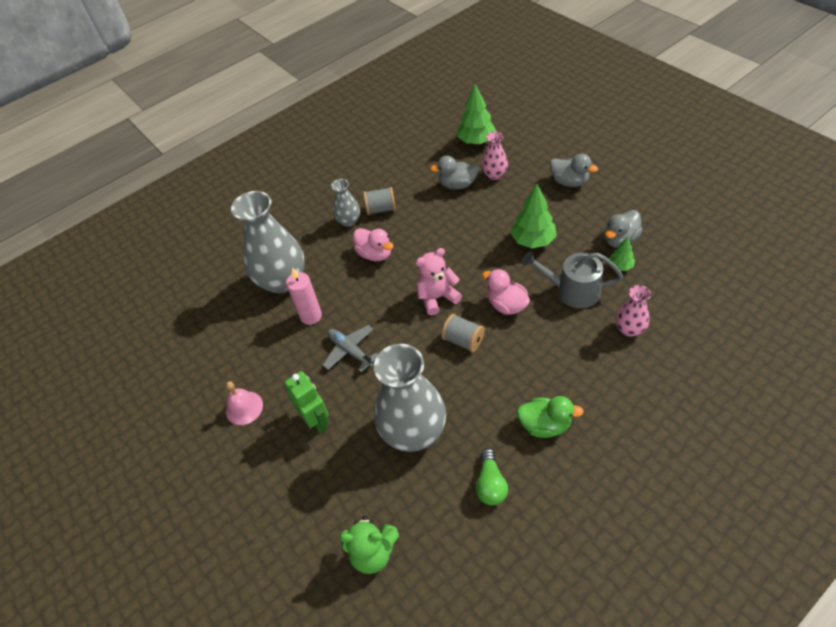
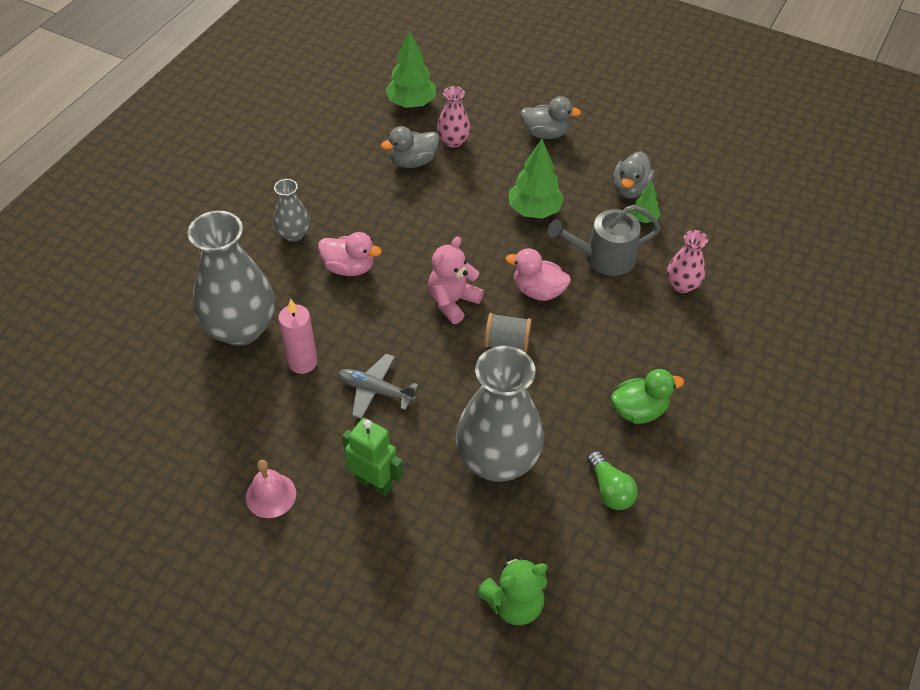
camera: 30 degrees left, 0 degrees up
grey spool [363,187,396,215] -> none

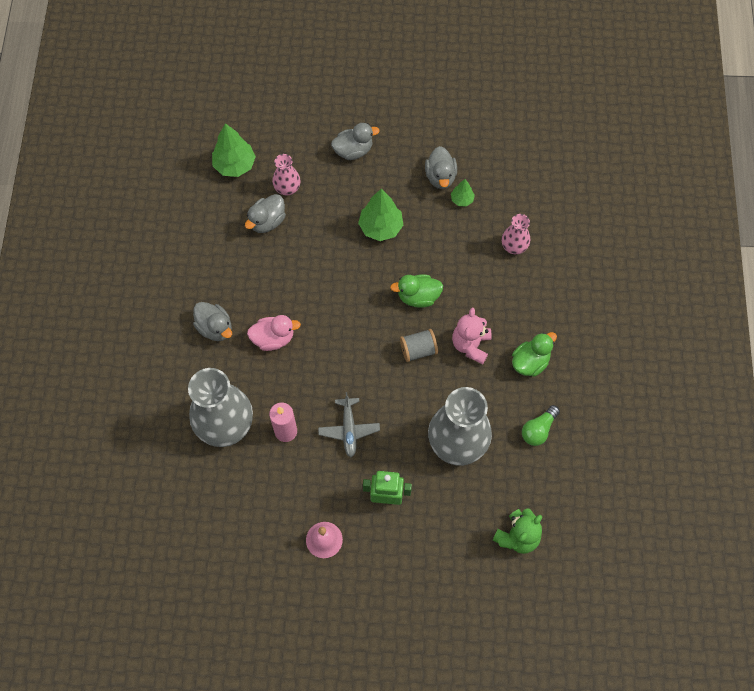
camera: 25 degrees left, 15 degrees up
grey vase [273,179,310,242] -> grey duck [193,302,232,341]
grey plane [338,354,418,419] -> grey plane turned 90 degrees counterclockwise [318,392,380,457]
pink teddy bear [428,237,484,324] -> pink teddy bear moved to [452,308,492,365]
pink duck [505,248,571,301] -> green duck [390,275,443,308]
grey watering can [548,205,661,276] -> none
green light bulb [587,451,638,510] -> green light bulb turned 90 degrees clockwise [522,405,560,446]

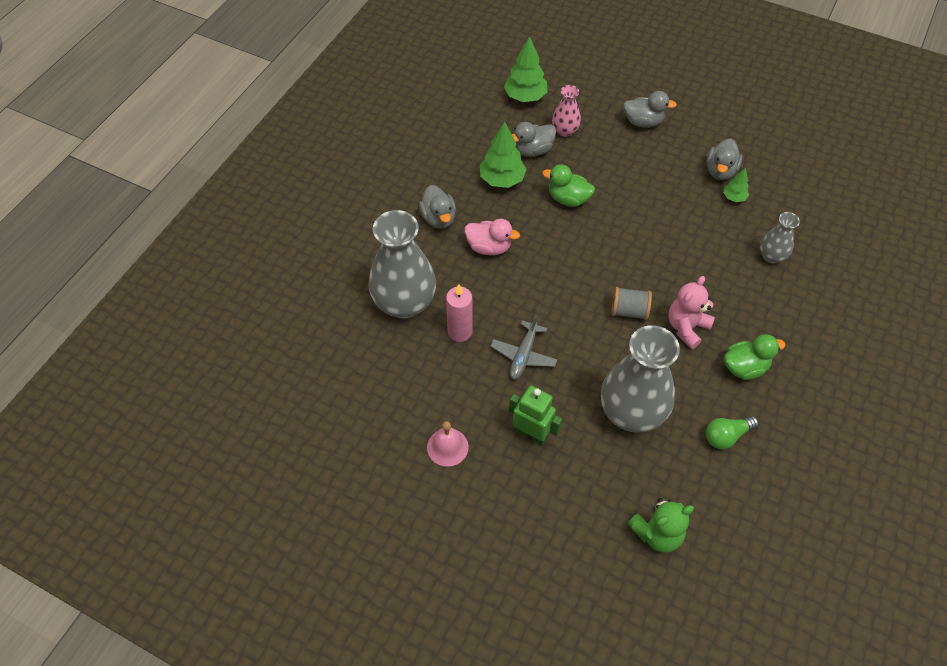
camera: 25 degrees right, 10 degrees down
green tree [358,189,403,241] -> green tree moved to [480,121,527,188]
green duck [390,275,443,308] -> green duck moved to [542,164,595,207]
pink vase [502,214,530,254] -> grey vase [760,212,800,264]

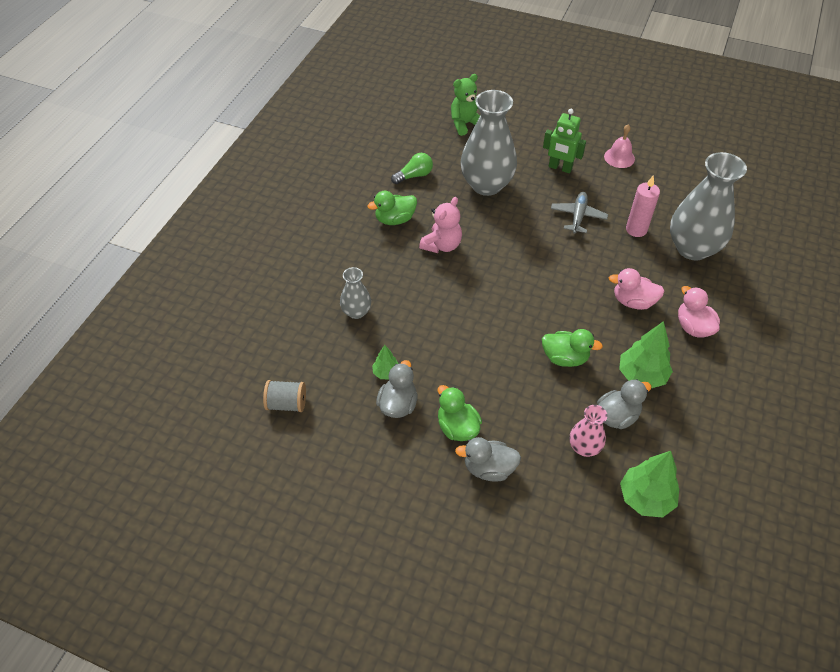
camera: 175 degrees right, 5 degrees down
grey duck [419,185,456,229] -> pink duck [678,286,720,338]
grey spool [611,287,652,320] -> grey spool moved to [263,380,306,412]
none -> green duck [438,385,482,441]

